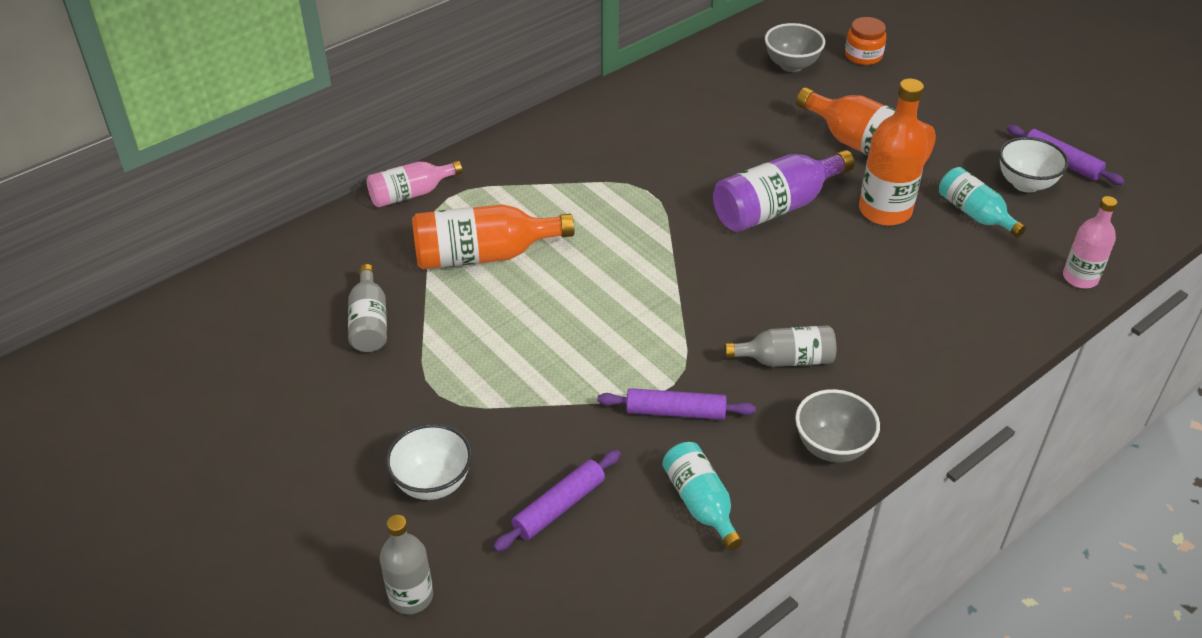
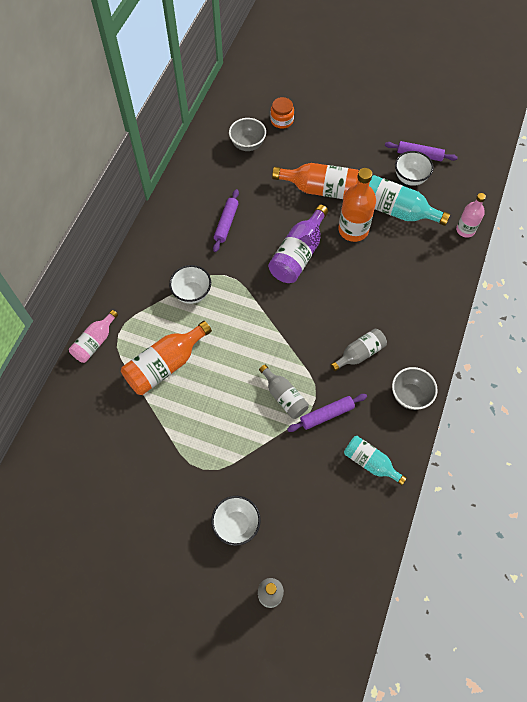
camera: 30 degrees left, 20 degrees up
grey bottle [348,264,387,352] -> grey bottle moved to [259,365,309,419]
purple rolling pin [493,450,621,552] -> purple rolling pin moved to [213,189,239,252]
turquoise bottle [939,167,1026,237] -> turquoise bottle [369,175,450,226], size x1.59
none -> white bowl [169,265,211,304]

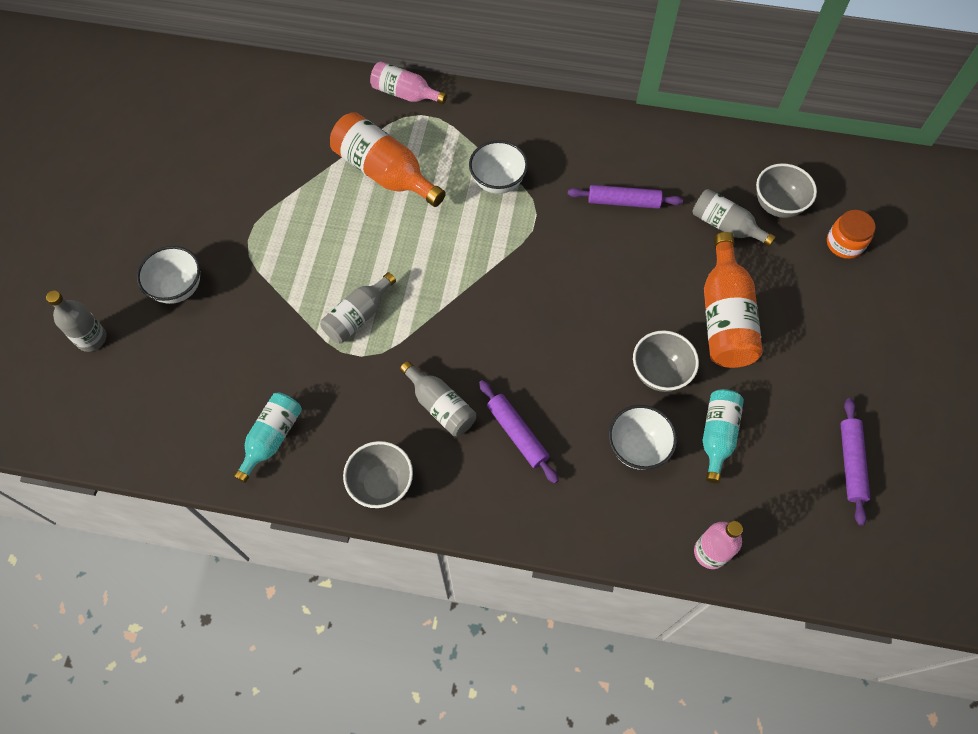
camera: 80 degrees right, 0 degrees up
purple bottle [268,205,328,283] -> none
purple rolling pin [287,394,367,432] -> purple rolling pin moved to [479,380,559,483]
orange bottle [338,168,376,242] -> grey bowl [633,330,699,392]
turquoise bottle [369,175,450,226] -> turquoise bottle [703,389,744,483], size x0.63
white bowl [395,151,434,186] -> white bowl moved to [608,405,677,470]
none -> grey bottle [693,189,776,247]

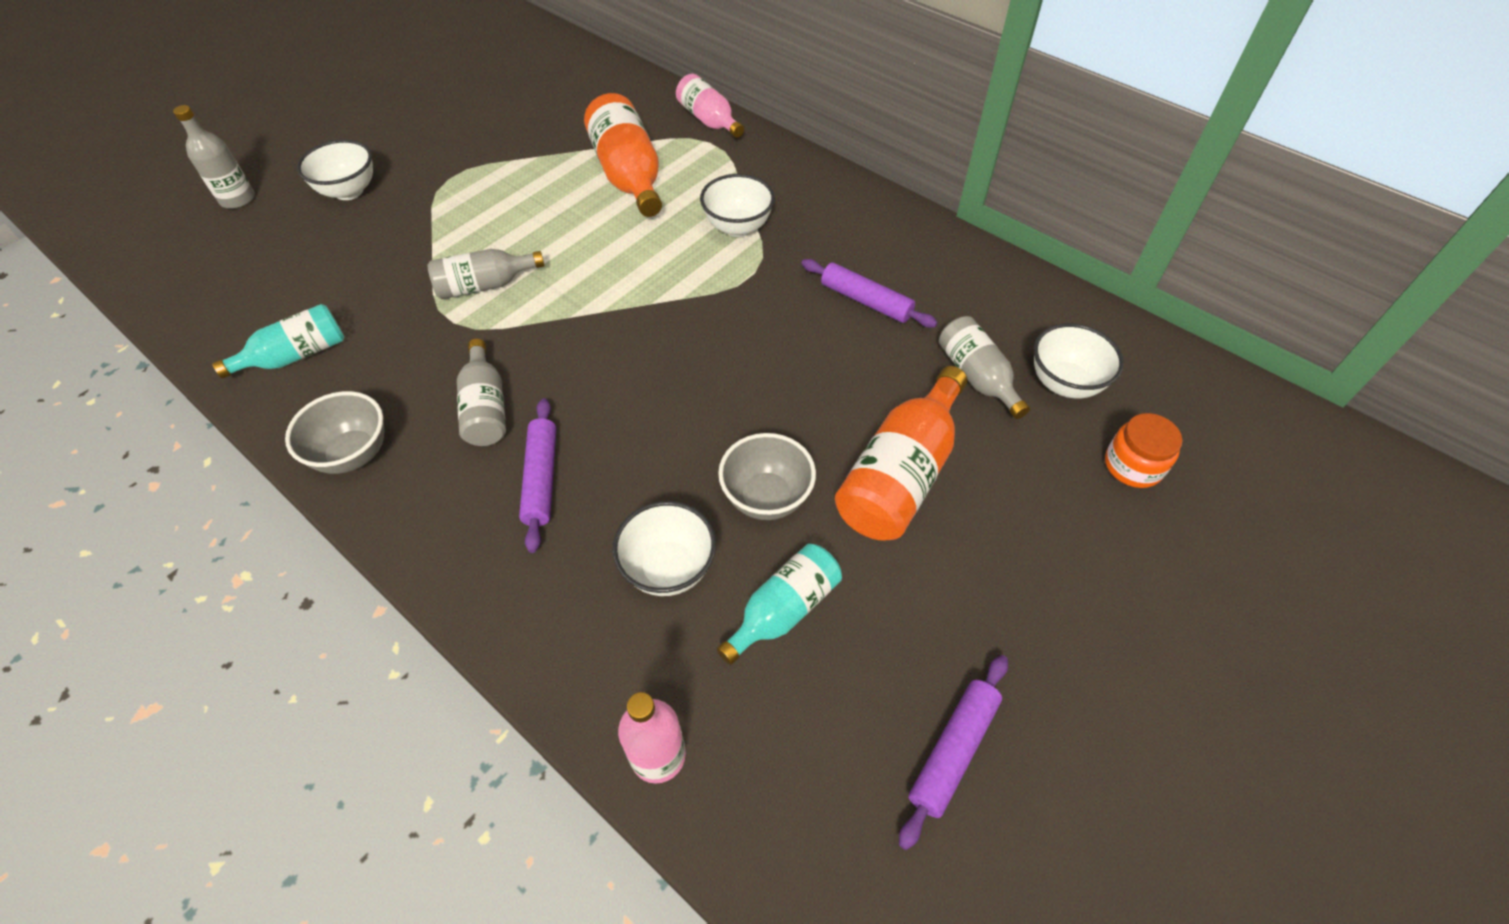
camera: 30 degrees right, 10 degrees down
grey bowl [756,163,817,218] -> white bowl [1034,323,1124,398]

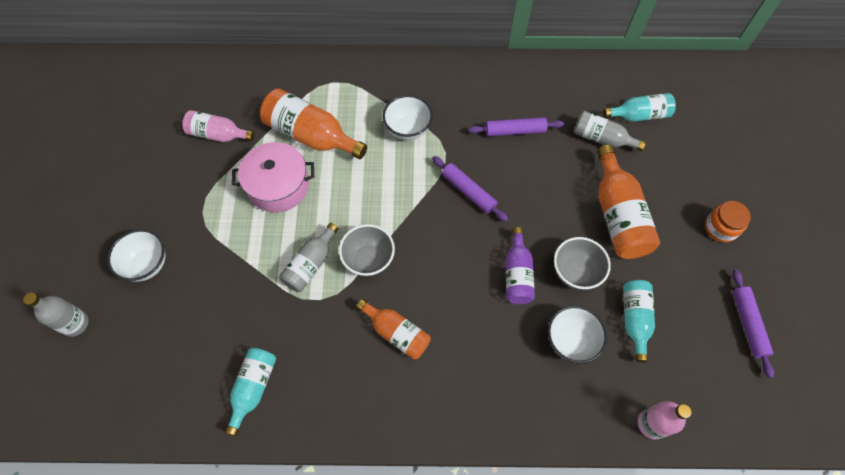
camera: 40 degrees left, 10 degrees up
grey bowl [285,391,384,474] -> grey bowl moved to [339,224,395,277]
grey bottle [457,339,506,446] -> orange bottle [356,299,431,359]
purple rolling pin [519,398,556,553] -> purple rolling pin moved to [432,156,508,222]
pink bottle [676,74,744,138] -> pink bottle moved to [182,110,255,142]
white bowl [1034,323,1124,398] -> turquoise bottle [603,93,676,122]
orange jar [1105,413,1182,488] -> orange jar moved to [705,201,751,242]
none -> pink pot [232,142,314,212]
none -> purple bottle [505,227,535,304]

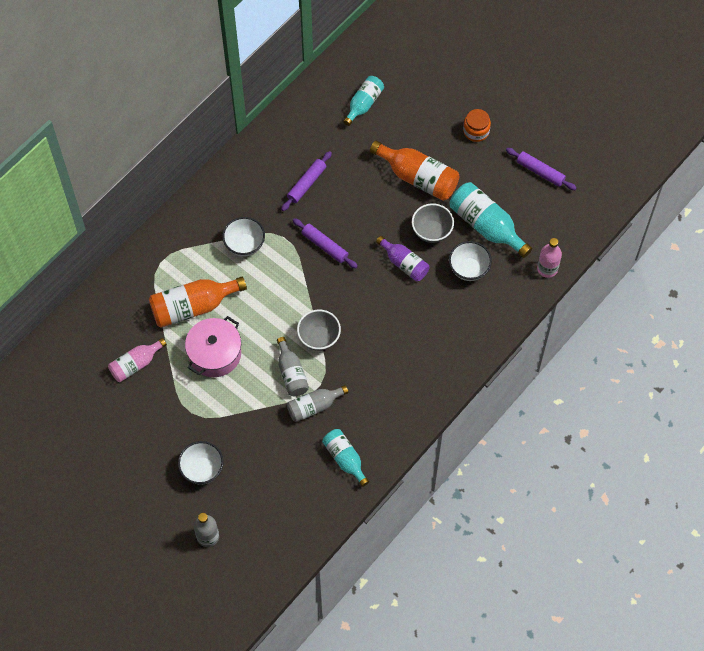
camera: 50 degrees left, 0 degrees up
orange bottle [356,299,431,359] -> none
purple rolling pin [432,156,508,222] -> purple rolling pin turned 45 degrees clockwise [293,218,358,268]
grey bottle [574,111,646,151] -> grey bottle moved to [287,385,349,422]
turquoise bottle [623,280,655,363] -> turquoise bottle [450,182,532,258], size x1.59

